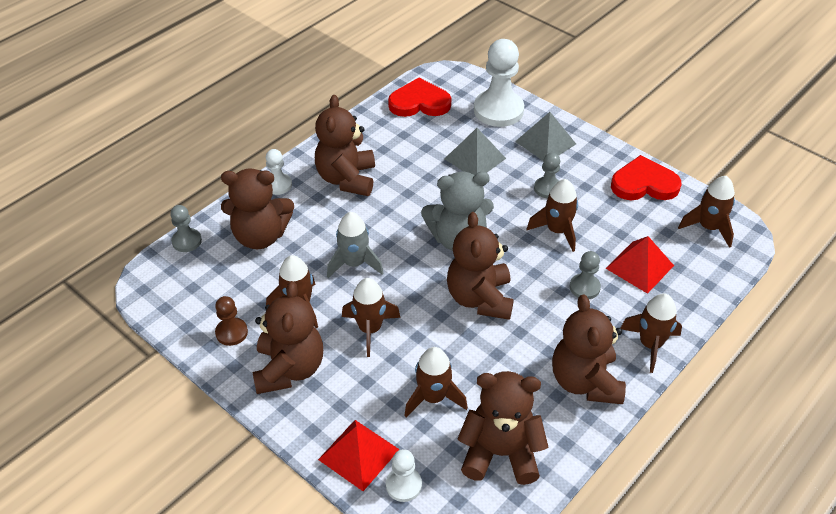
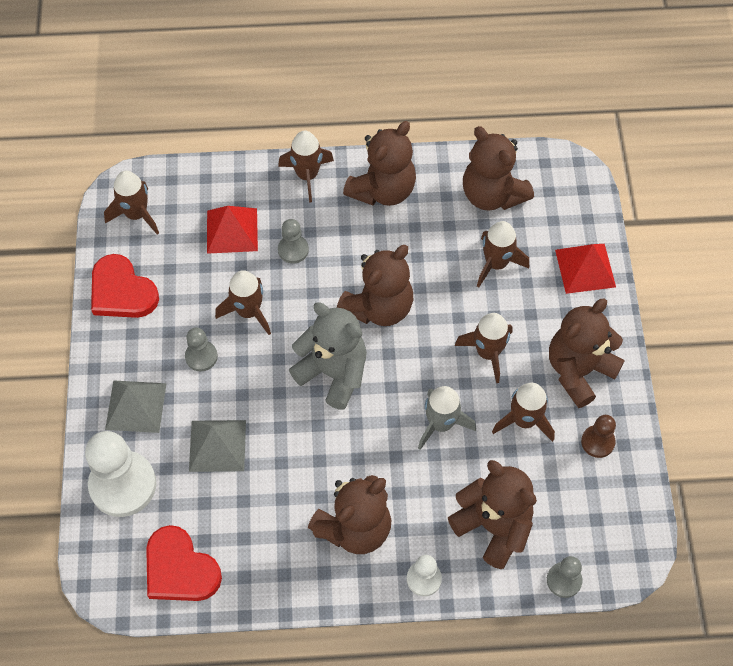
camera: 135 degrees left, 15 degrees up
white pawn [386,449,422,502] -> none

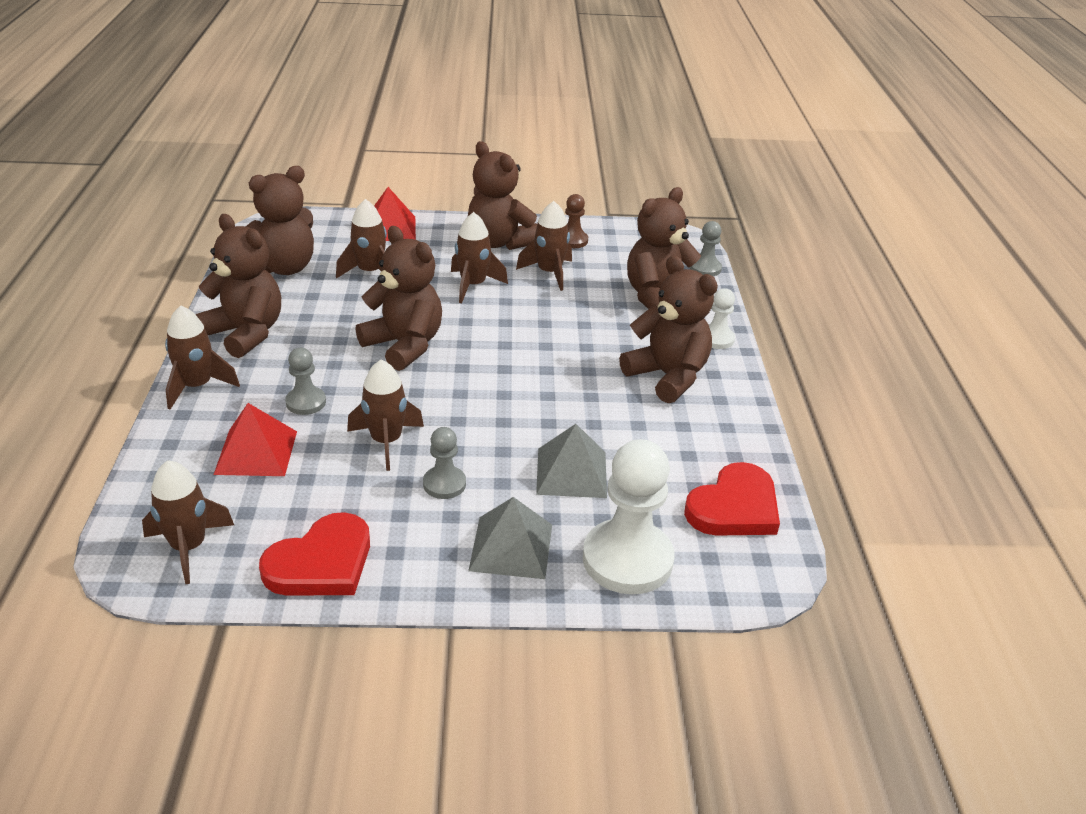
camera: 90 degrees left, 25 degrees down
grey teddy bear [289,302,367,410] -> none
grey rocket [418,386,476,450] -> none

